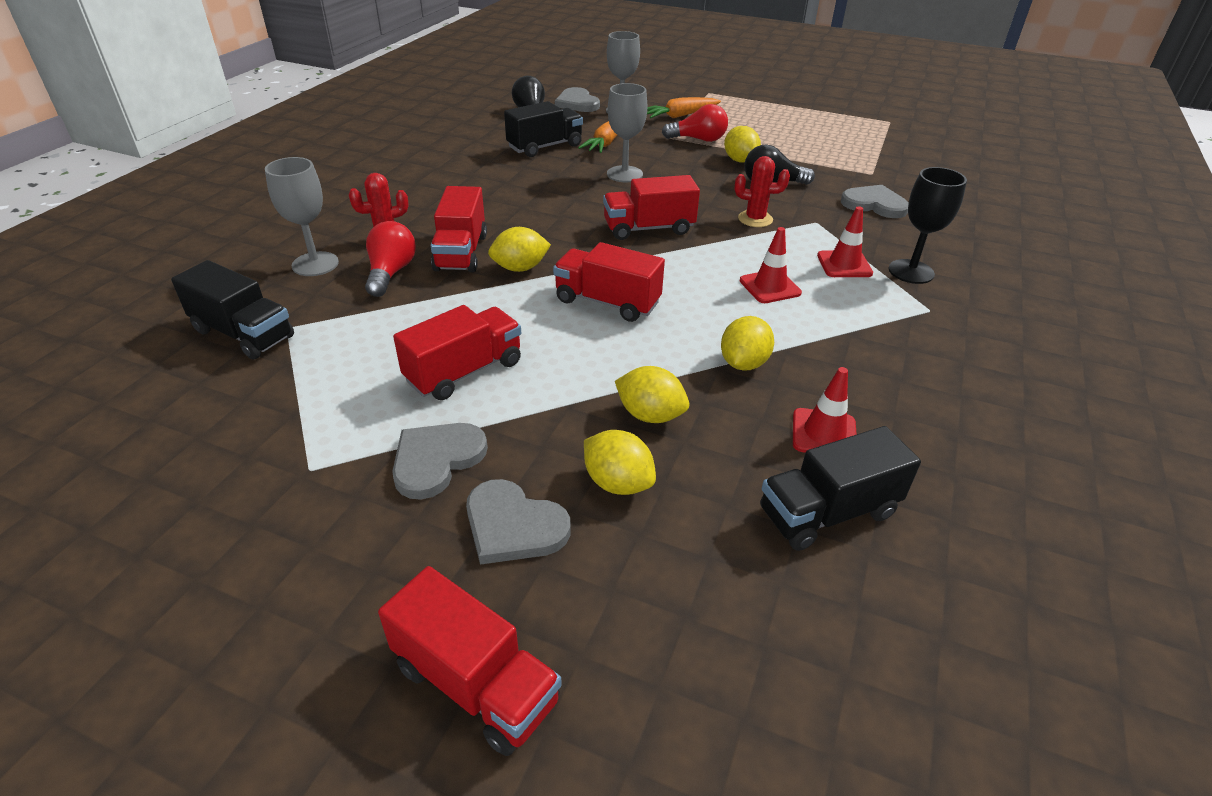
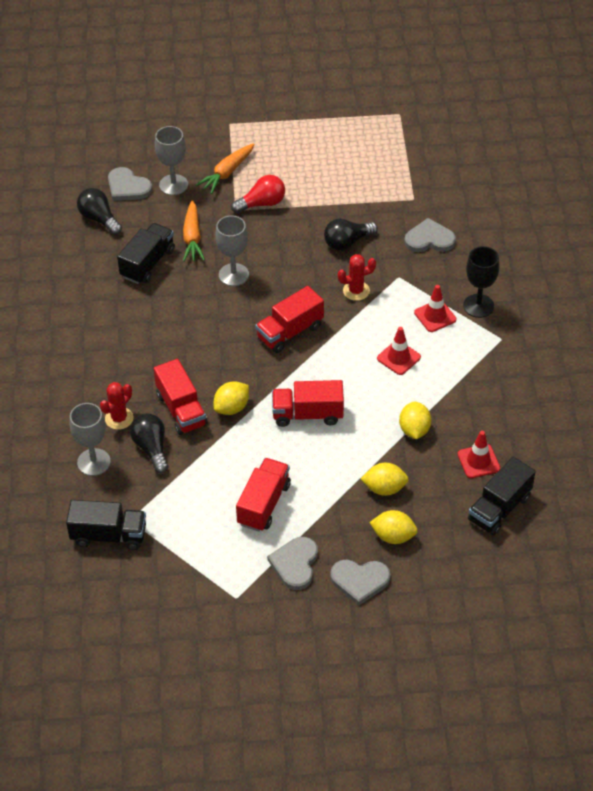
camera: 25 degrees left, 10 degrees up
red light bulb [365,221,416,297] -> black light bulb [130,413,169,473]
red truck [378,566,562,756] -> none
yellow lemon [724,126,761,163] -> none

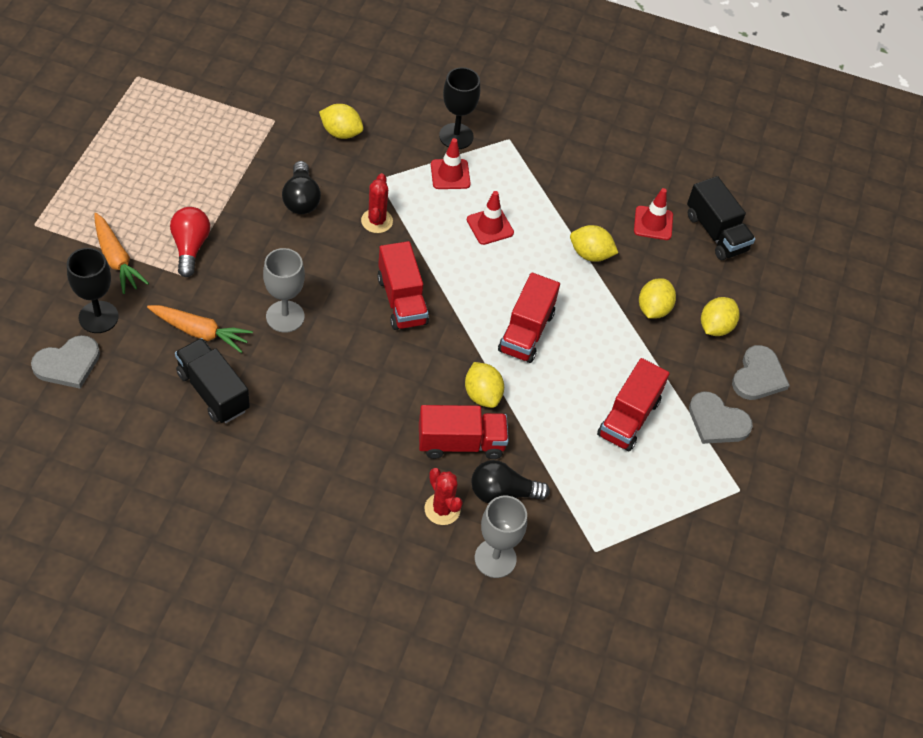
camera: 75 degrees left, 5 degrees up
black truck [66,500,146,550] -> none
black light bulb [77,188,122,235] -> none
grey goblet [155,126,188,195] -> black goblet [67,248,119,333]
red truck [236,458,291,532] -> red truck turned 105 degrees counterclockwise [597,358,670,451]
grey heart [404,218,456,252] -> yellow lemon [319,104,363,139]

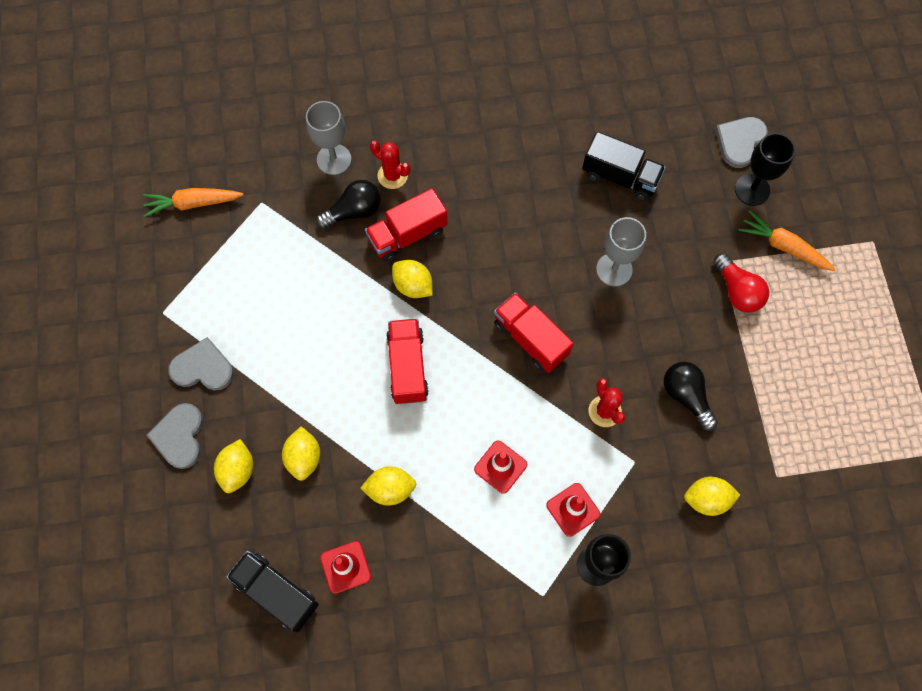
camera: 160 degrees right, 15 degrees up
orange carrot [147,305,253,353] -> orange carrot moved to [143,188,244,217]
red truck [597,358,670,451] -> none

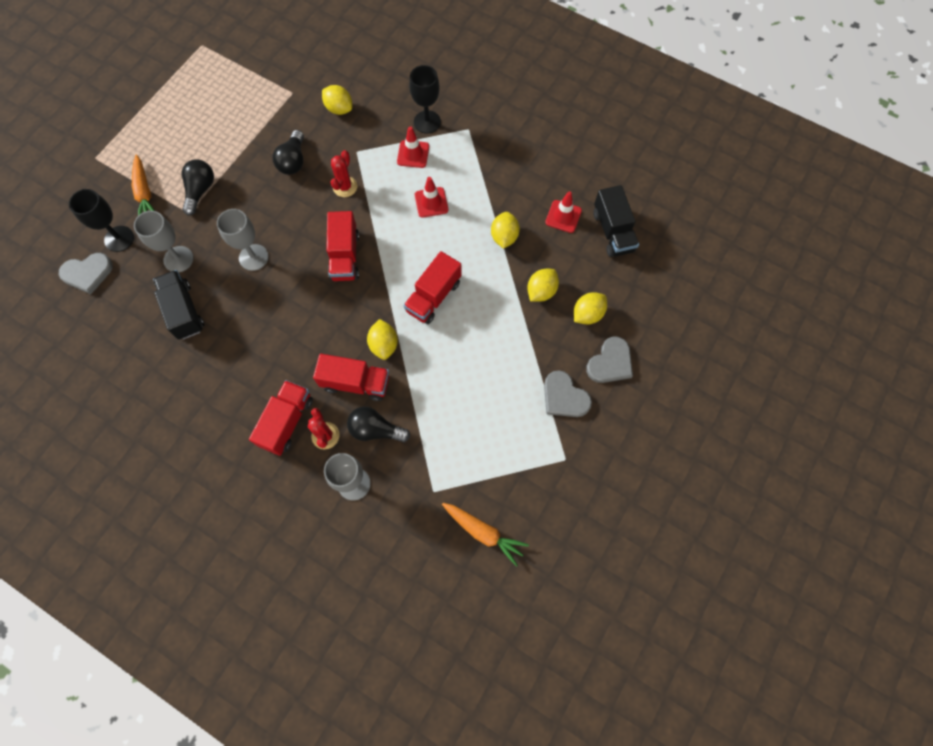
camera: 140 degrees left, 0 degrees up
yellow lemon [361,466,416,506] -> yellow lemon turned 60 degrees clockwise [491,212,520,249]
red light bulb [713,253,769,313] -> black light bulb [182,159,214,215]
none -> grey goblet [134,211,194,272]
none -> red truck [249,380,313,456]

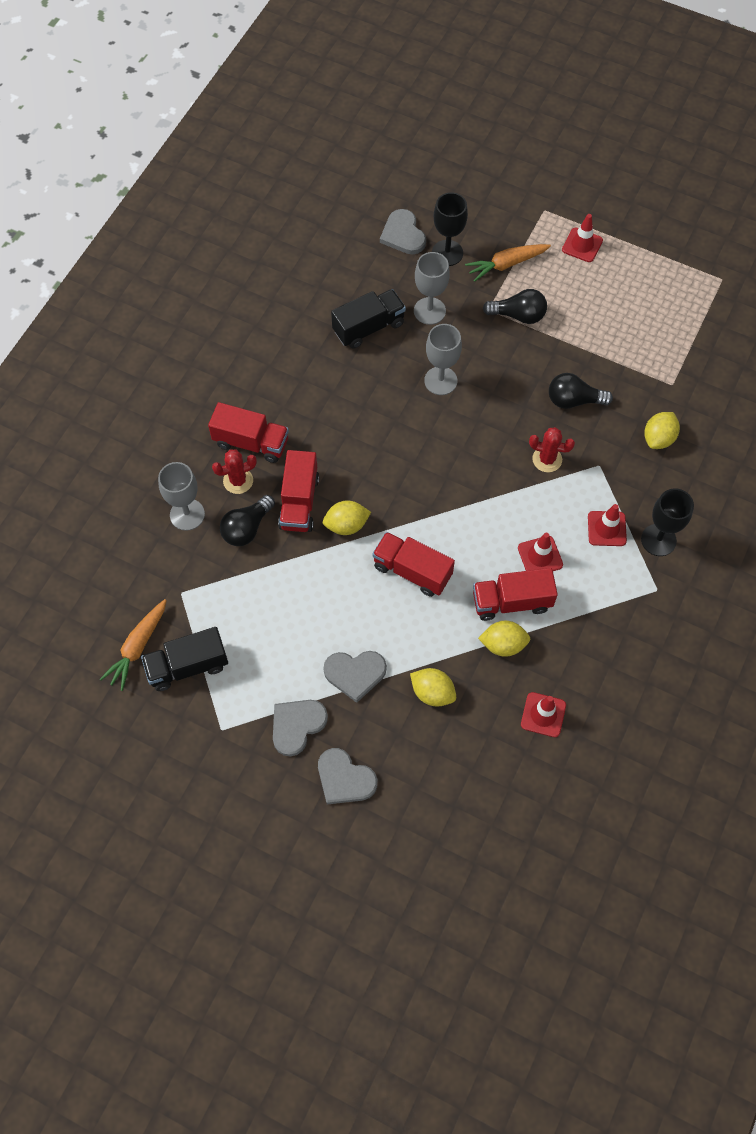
camera: 85 degrees right, 5 degrees down
red truck [326,211,359,281] -> red truck moved to [473,568,558,621]
black light bulb [347,406,410,442] -> black light bulb turned 150 degrees counterclockwise [220,495,275,546]
yellow lemon [574,292,607,324] -> none
black truck [593,185,639,257] -> black truck moved to [141,627,228,691]
none -> grey heart [323,651,387,703]
none -> red traffic cone [562,214,603,262]

